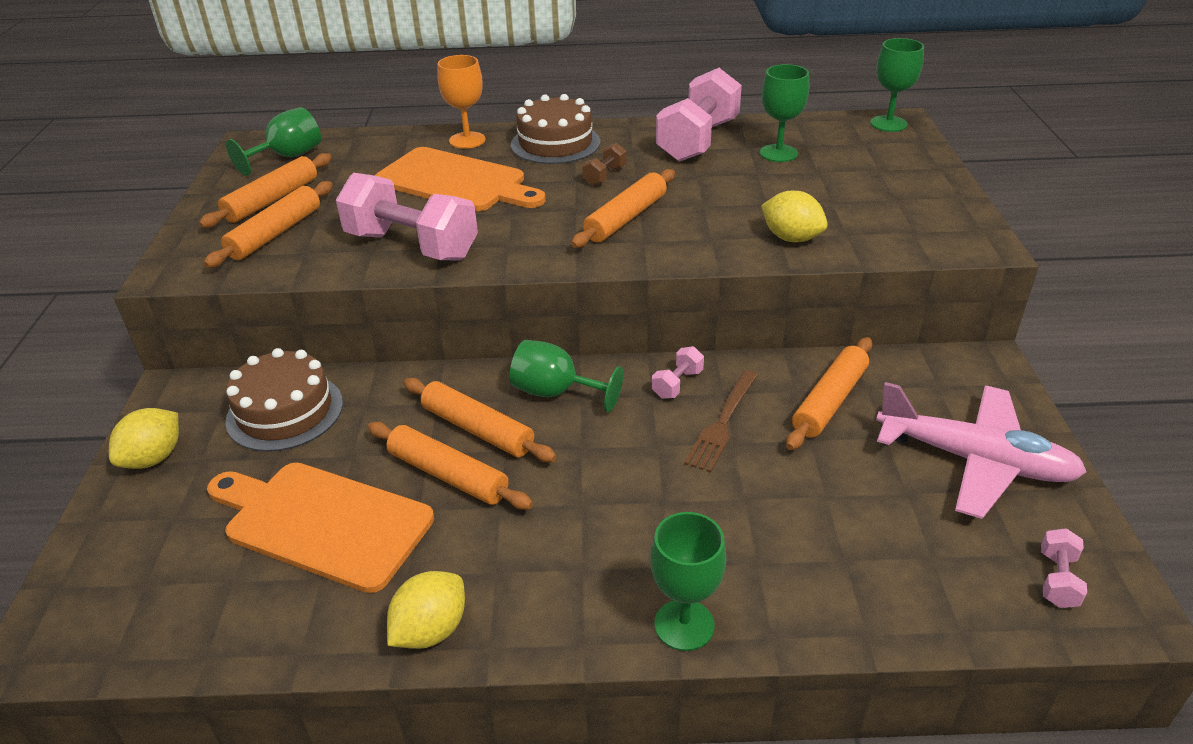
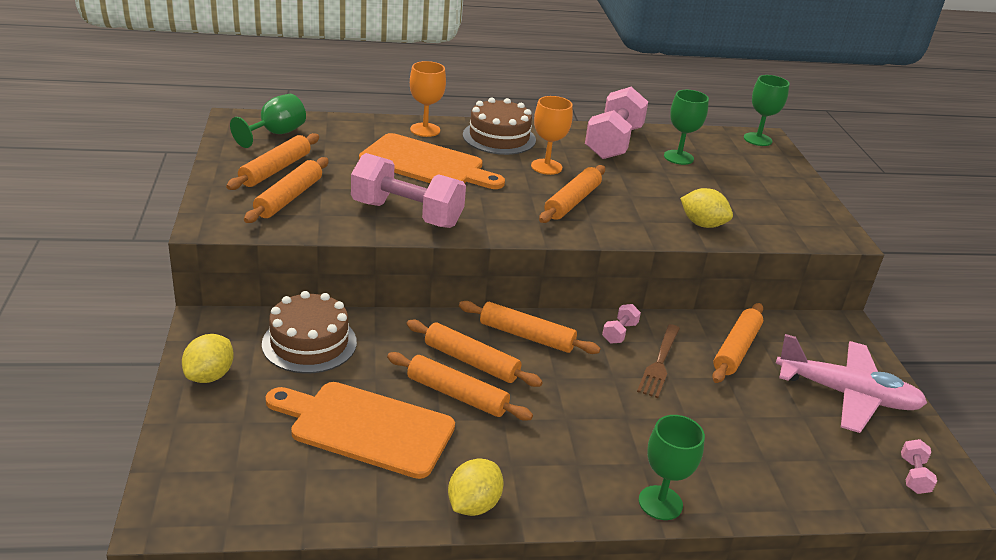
camera: 10 degrees left, 5 degrees down
green goblet [510,340,623,413] -> orange rolling pin [459,301,601,354]
brown dumbbell [582,143,627,186] -> orange goblet [531,96,573,175]

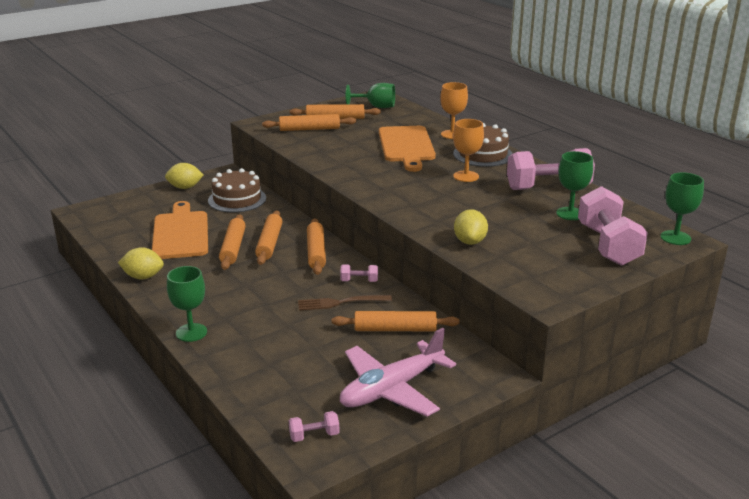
camera: 65 degrees right, 5 degrees down
pink dumbbell [351,153,466,228] -> pink dumbbell moved to [578,186,648,266]
orange rolling pin [539,165,605,223] -> none
pink plane [776,334,927,433] -> pink plane turned 60 degrees clockwise [340,328,456,417]

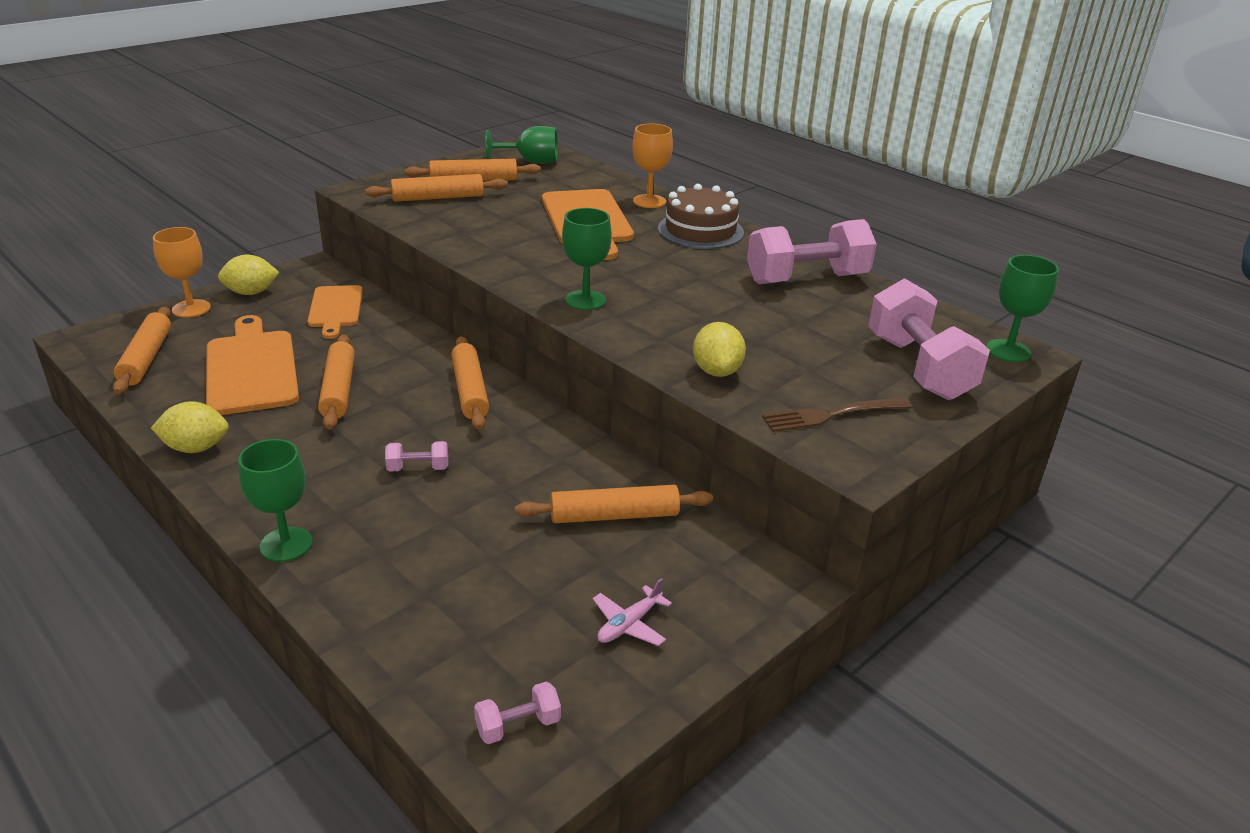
camera: 10 degrees left, 5 degrees up
brown cake [208,168,266,213] -> orange cutting board [308,285,363,339]
orange rolling pin [255,210,282,265] -> orange rolling pin moved to [113,307,171,394]
brown fork [298,295,392,311] -> brown fork moved to [762,397,911,432]
pink dumbbell [340,265,378,282] -> pink dumbbell moved to [385,441,448,472]
pink plane [340,328,456,417] -> pink plane [593,578,672,646], size x0.43
orange goblet [453,119,484,182] -> orange goblet moved to [153,227,211,318]
green goblet [556,151,593,220] -> green goblet moved to [562,208,612,310]

